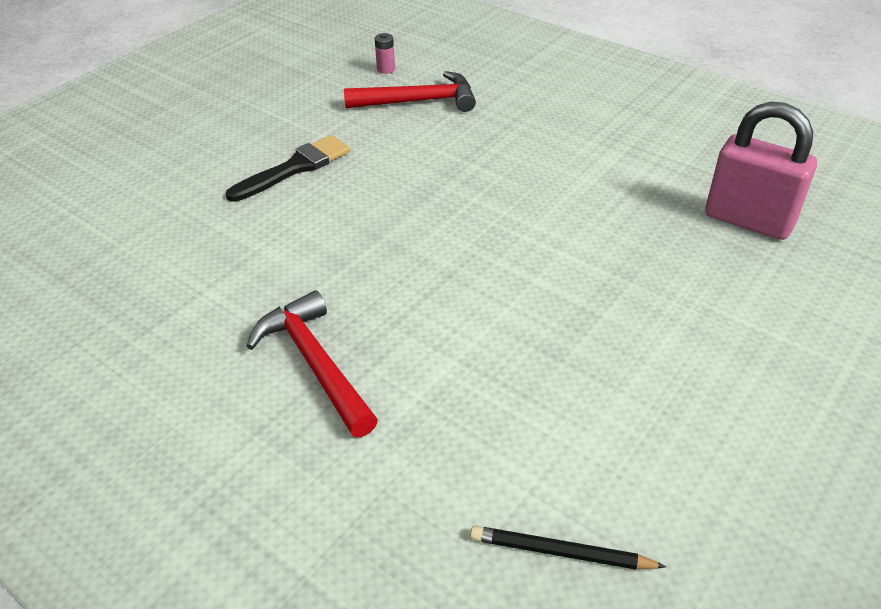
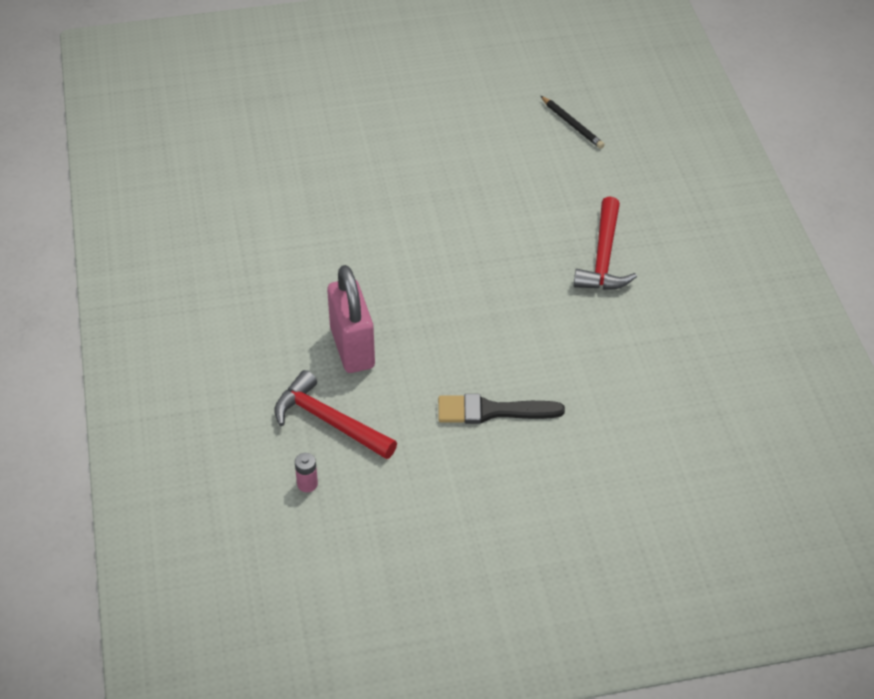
camera: 140 degrees left, 5 degrees up
pink padlock [705,102,817,240] -> pink padlock moved to [327,265,375,373]

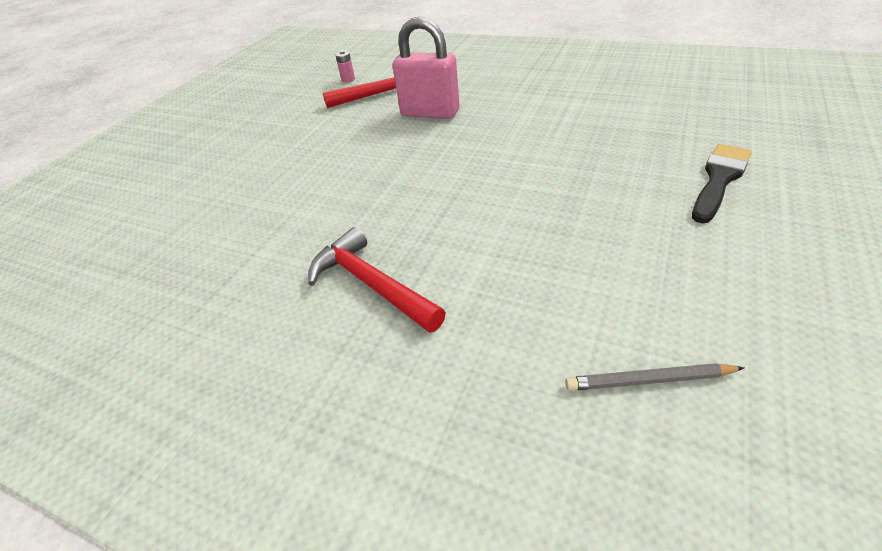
camera: 130 degrees right, 5 degrees down
black brush [438,394,565,424] -> black brush moved to [692,144,752,223]
black pencil [541,96,605,149] -> grey pencil [565,363,744,391]

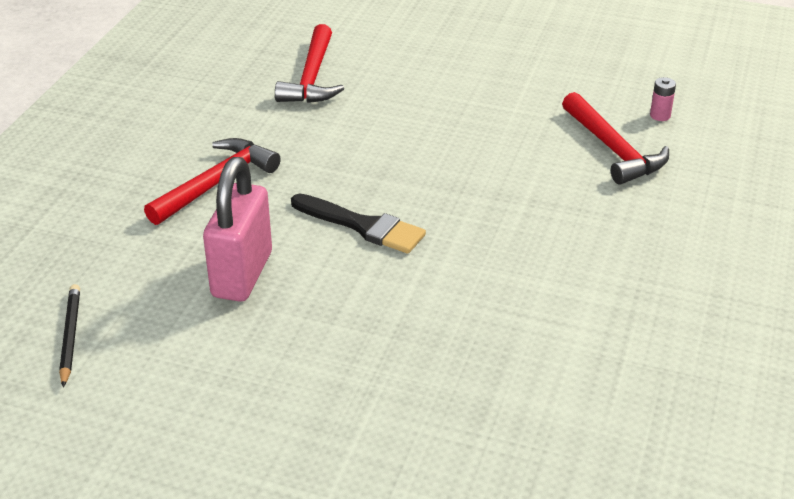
camera: 80 degrees right, 5 degrees down
pink padlock [393,17,459,119] -> pink padlock moved to [203,157,272,302]
grey pencil [565,363,744,391] -> black pencil [59,284,80,388]
black brush [692,144,752,223] -> black brush moved to [291,194,426,254]
none -> red hammer [275,24,344,103]

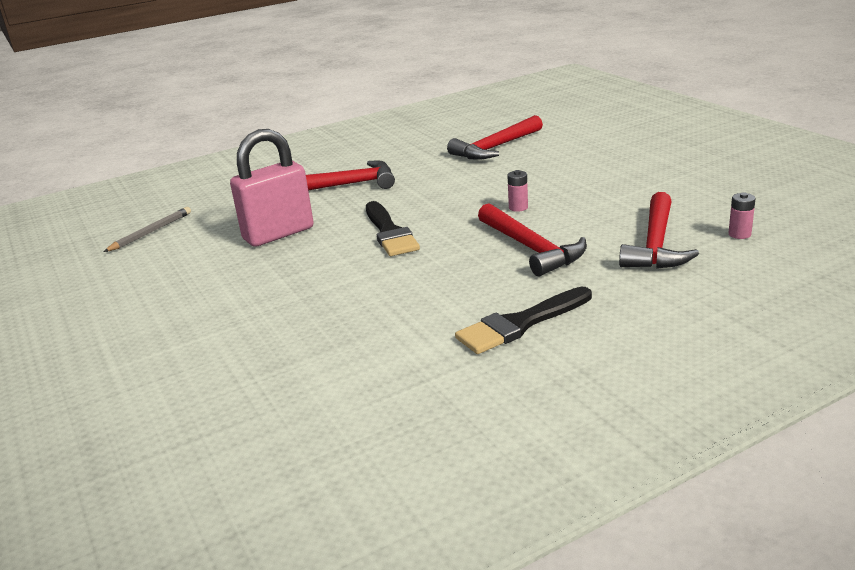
camera: 45 degrees right, 10 degrees down
black pencil [59,284,80,388] -> grey pencil [103,207,191,252]
none -> black brush [455,287,592,354]
none -> red hammer [478,203,587,276]
none -> pink battery [507,170,528,212]

